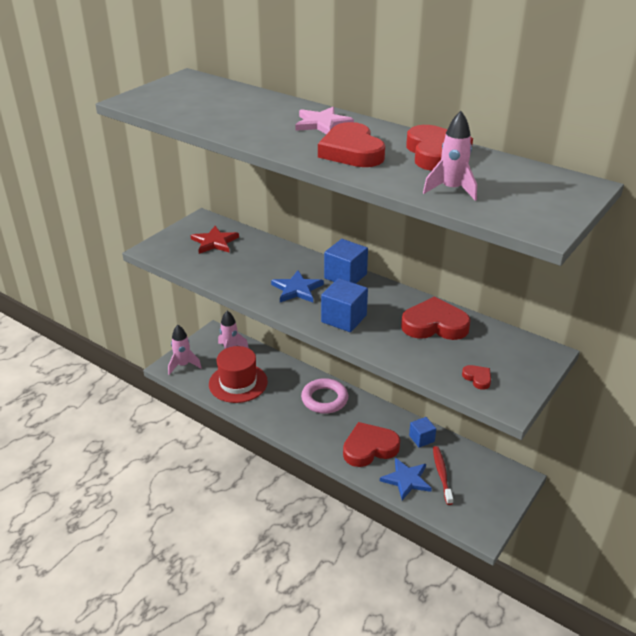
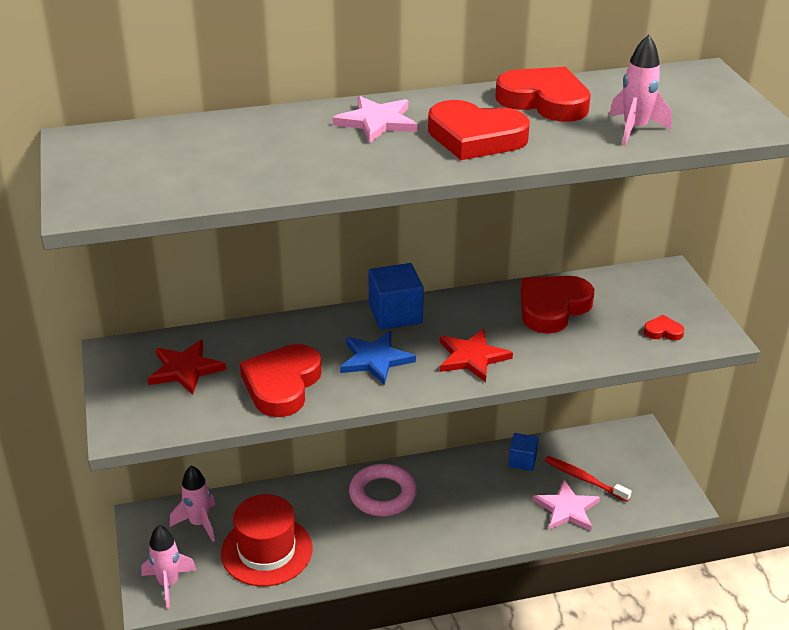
camera: 50 degrees left, 0 degrees up
blue cube [321,278,368,332] -> red star [440,329,513,382]
red heart [343,422,400,467] -> red heart moved to [240,344,322,417]
blue star [380,458,432,500] -> pink star [533,480,600,531]

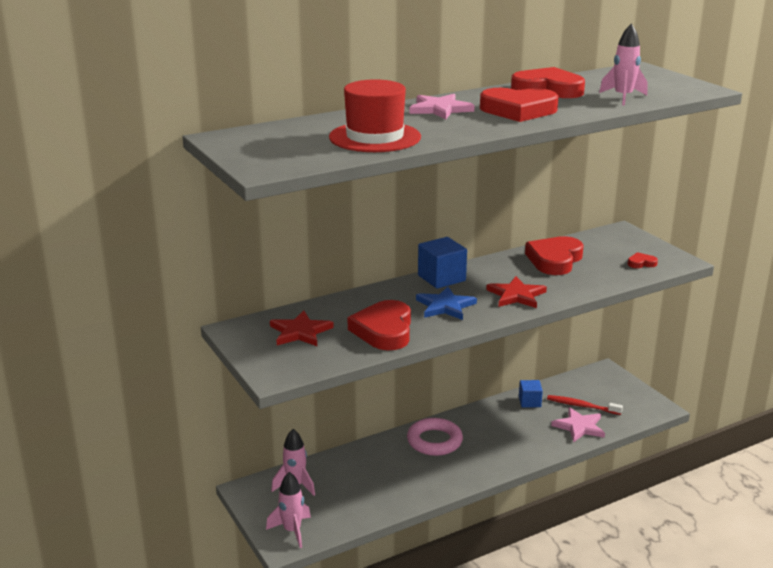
camera: 15 degrees left, 10 degrees down
red hat [221,494,313,586] -> red hat moved to [329,79,421,152]

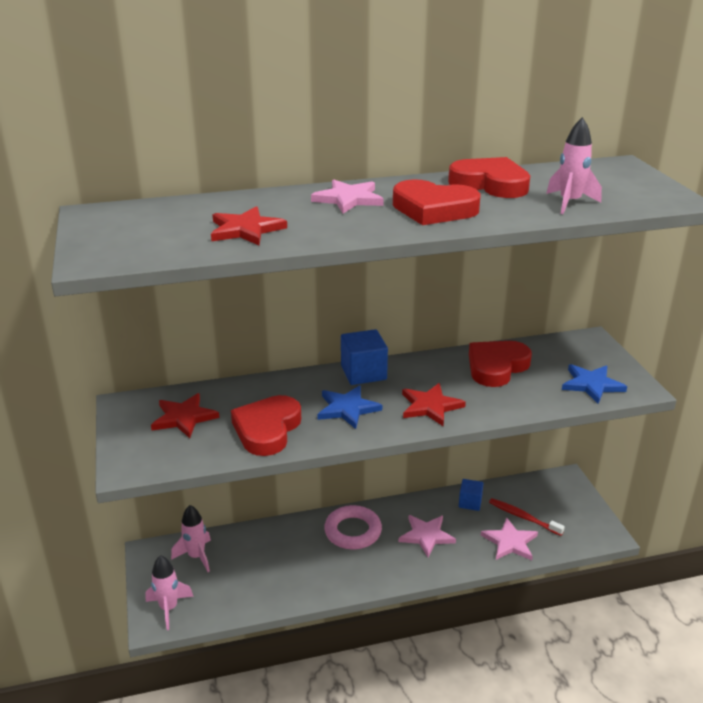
camera: 15 degrees right, 5 degrees up
red hat [329,79,421,152] -> red star [211,206,287,245]
red heart [628,252,658,268] -> blue star [562,364,627,404]
none -> pink star [399,515,456,557]

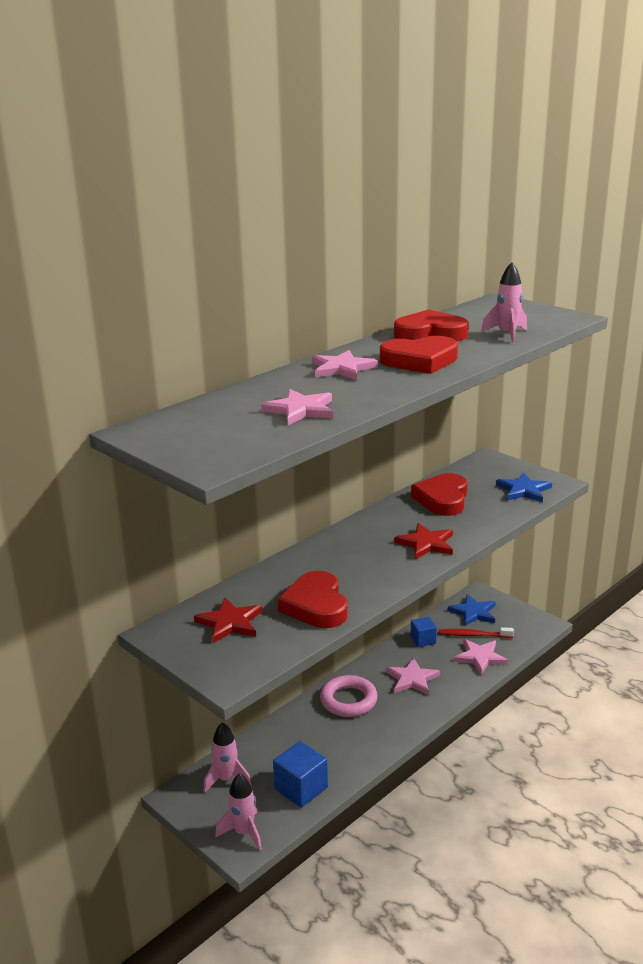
camera: 30 degrees left, 5 degrees down
red star [211,206,287,245] -> pink star [261,389,333,425]
blue star [317,385,382,429] -> blue star moved to [448,594,496,626]
blue cube [341,329,388,385] -> blue cube moved to [273,741,328,808]

